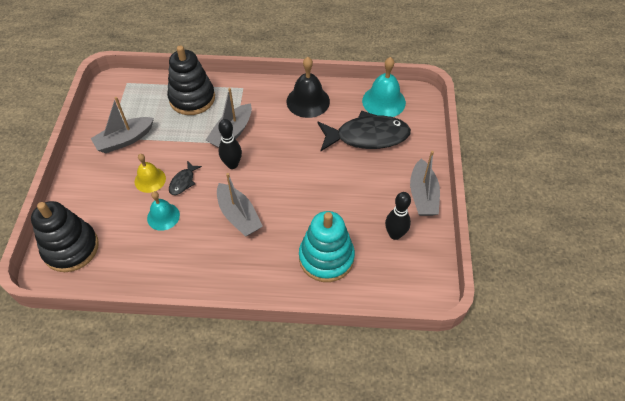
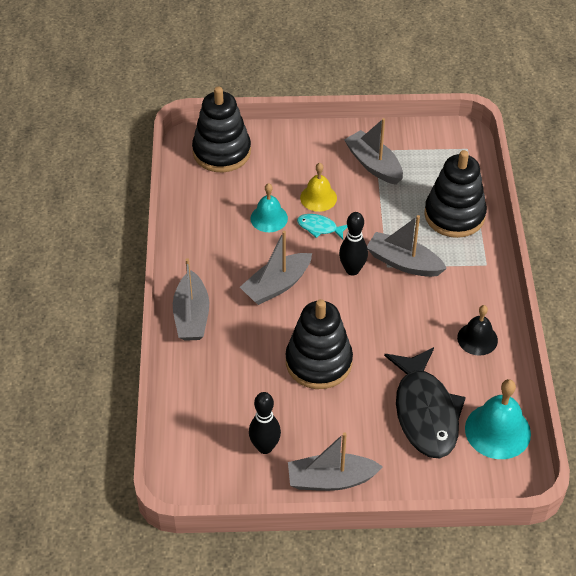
camera: 85 degrees right, 5 degrees down
black fish [169,161,202,195] -> turquoise fish [297,214,347,240]
black bell [287,57,330,118] -> black bell [457,305,498,356], size x0.65
turquoise stacking toy [299,211,355,282] -> none
none -> grey boat [173,258,209,341]
none -> black stacking toy [285,299,353,389]

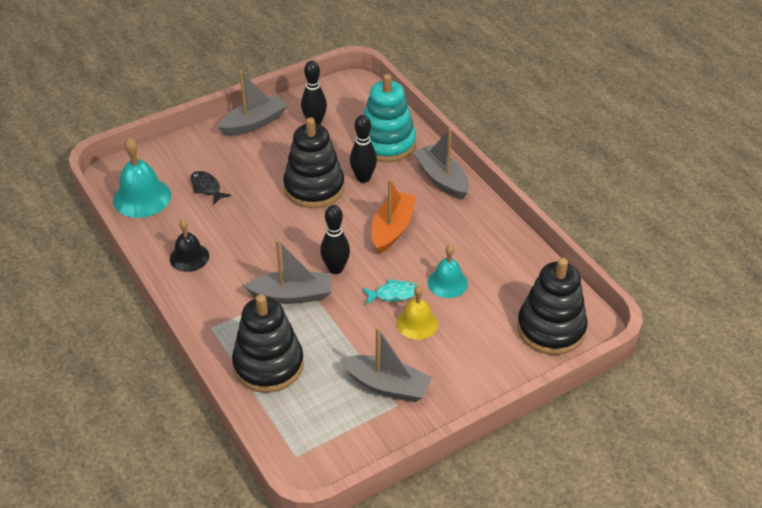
camera: 150 degrees right, 5 degrees down
grey boat [240,231,312,305] -> orange boat [372,179,416,254]
black fish [384,347,466,458] -> black fish [191,171,231,204], size x0.44
none -> black bowling pin [350,115,377,183]
none -> turquoise stacking toy [364,74,416,162]

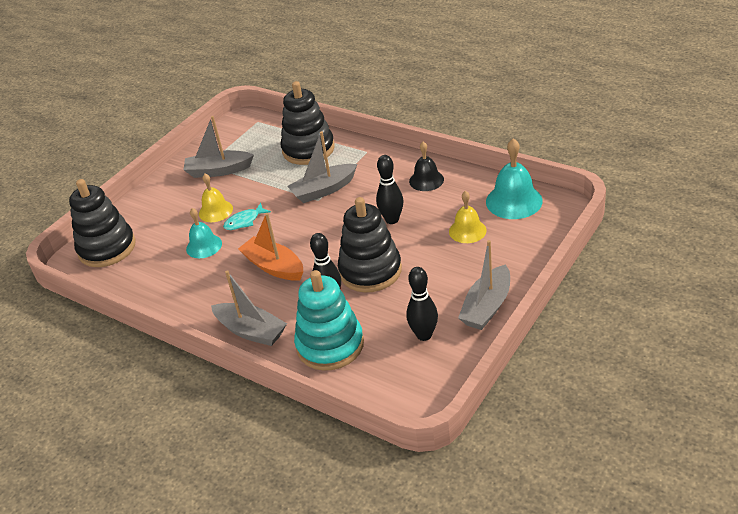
camera: 160 degrees right, 5 degrees down
black fish [191,171,231,204] -> yellow bell [449,191,487,243]
black bowling pin [320,205,350,274] -> black bowling pin moved to [376,155,403,224]
orange boat [372,179,416,254] -> orange boat turned 135 degrees clockwise [238,213,304,281]

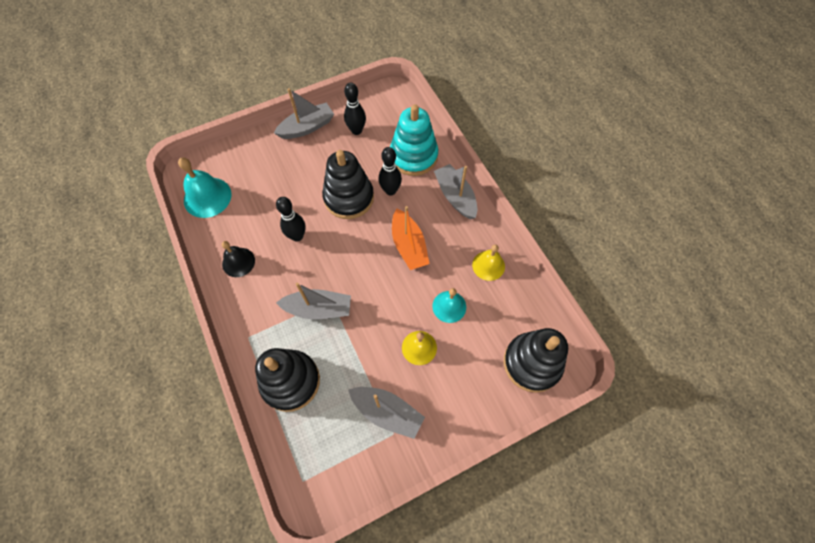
camera: 155 degrees left, 25 degrees up
turquoise fish [223,203,271,230] -> none
yellow bell [449,191,487,243] -> yellow bell moved to [472,245,505,281]

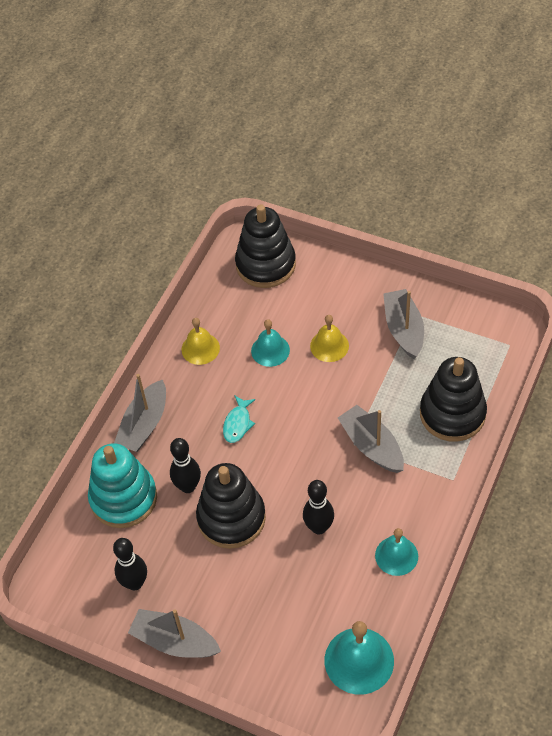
camera: 125 degrees left, 10 degrees down
black bell [222,241,255,277] -> turquoise bell [375,528,418,576]
orange boat [392,206,430,270] -> turquoise fish [223,395,256,443]

